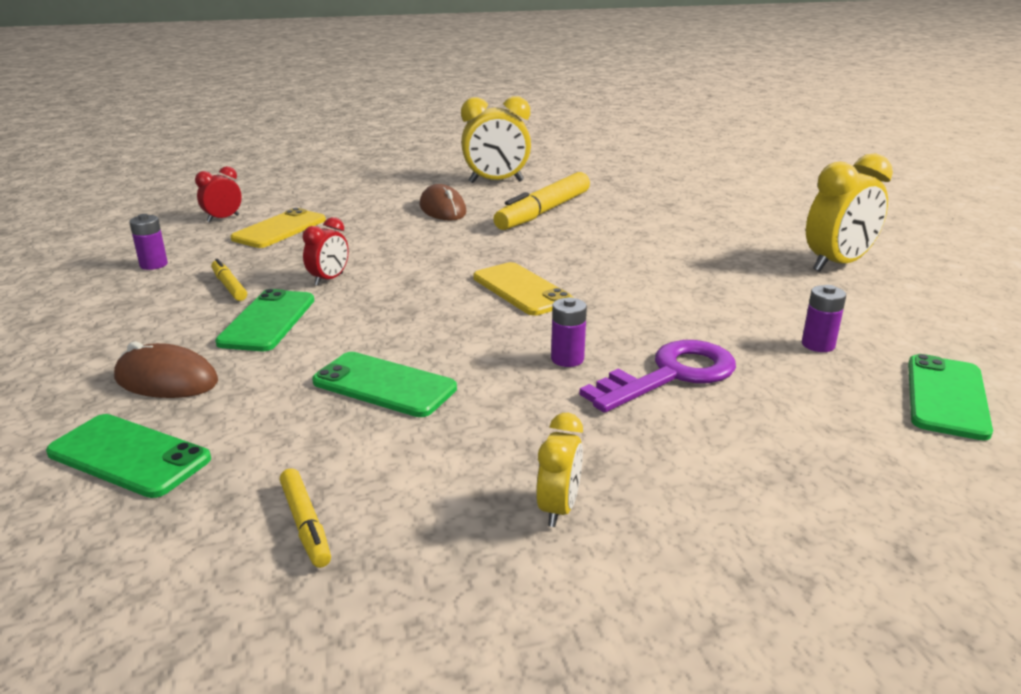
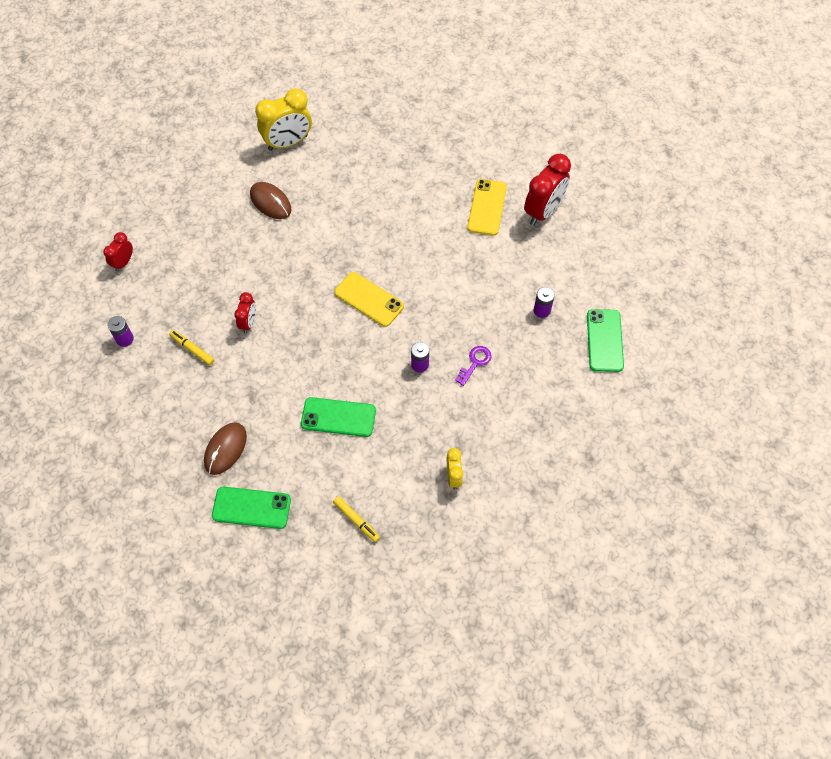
camera: 20 degrees left, 35 degrees up
brown mouse [114,341,218,398] -> brown mouse turned 60 degrees counterclockwise [204,422,247,475]
green phone [215,289,314,351] -> none
yellow phone [230,208,326,248] -> yellow phone moved to [467,179,507,236]
yellow marker [493,172,590,230] -> none
purple key [579,340,736,413] -> purple key [455,346,492,386], size x0.54
yellow clock [806,153,893,272] -> red clock [524,154,571,226]

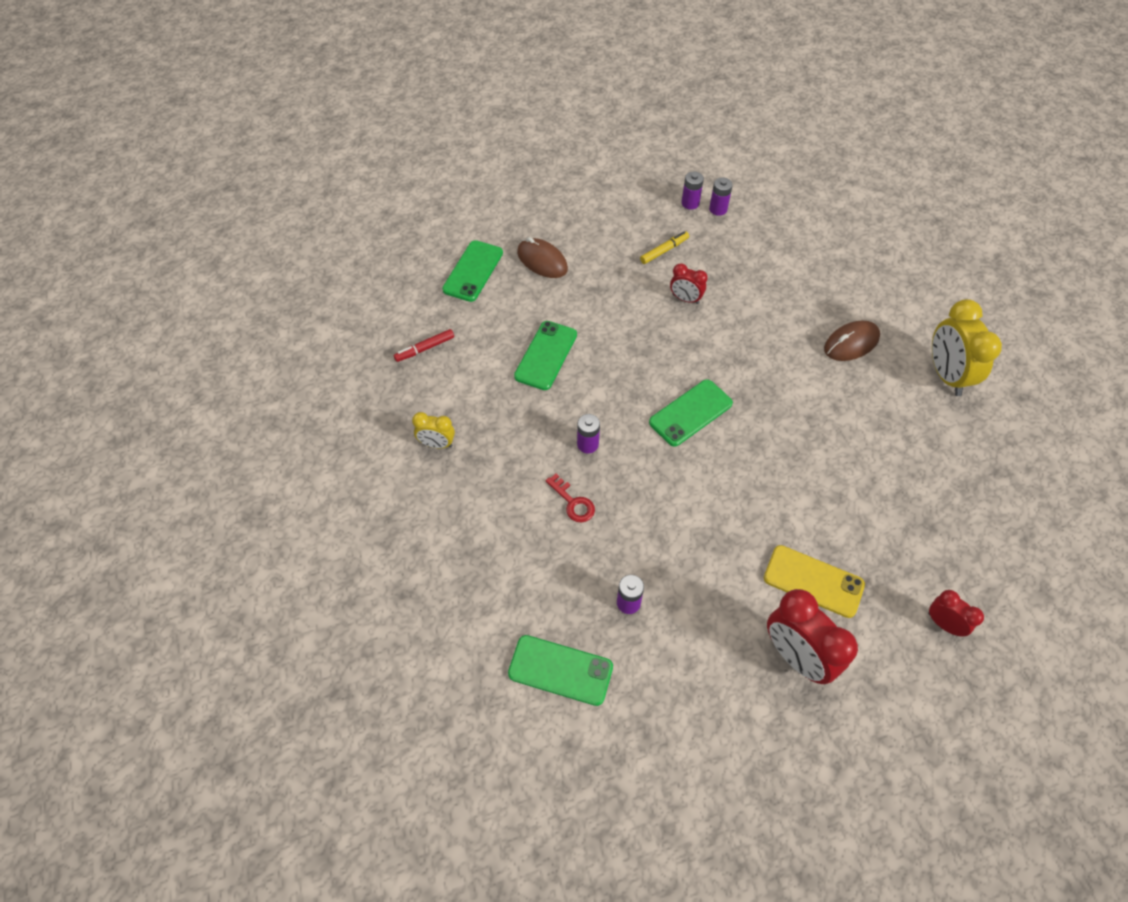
camera: 105 degrees right, 5 degrees down
red clock [103,232,133,272] -> red clock moved to [928,590,984,637]
yellow marker [333,496,380,542] -> red marker [394,329,454,362]
yellow phone [335,272,404,327] -> green phone [649,379,733,446]
purple key [455,346,492,386] -> red key [546,474,595,522]
none -> purple battery [709,177,733,216]

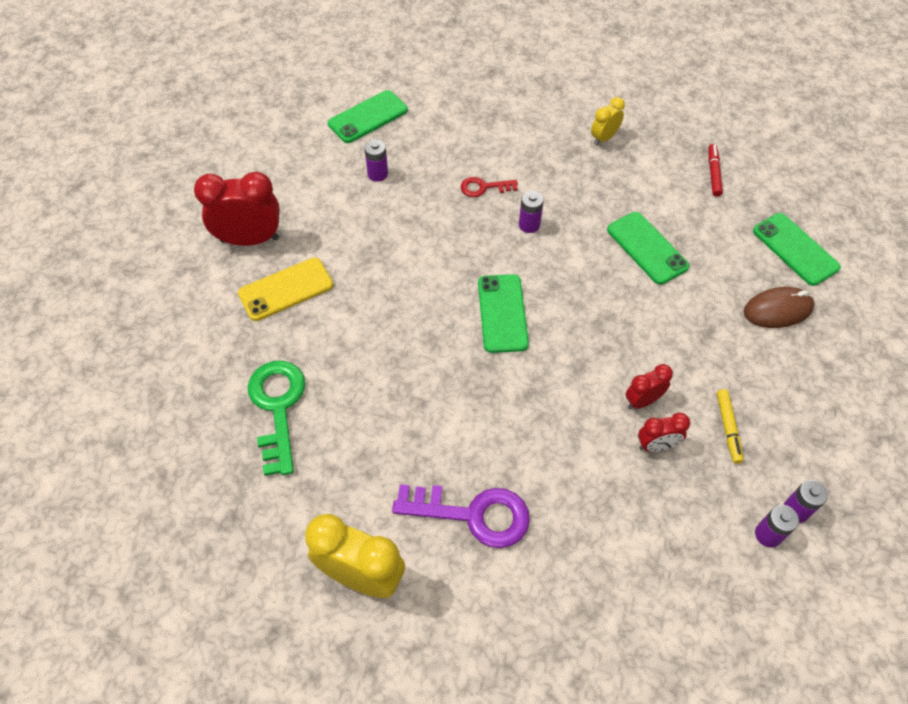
camera: 125 degrees right, 0 degrees up
brown mouse [824,321,880,361] -> purple key [392,484,530,548]
red clock [928,590,984,637] -> red clock moved to [638,413,690,452]
none -> green key [247,361,306,476]

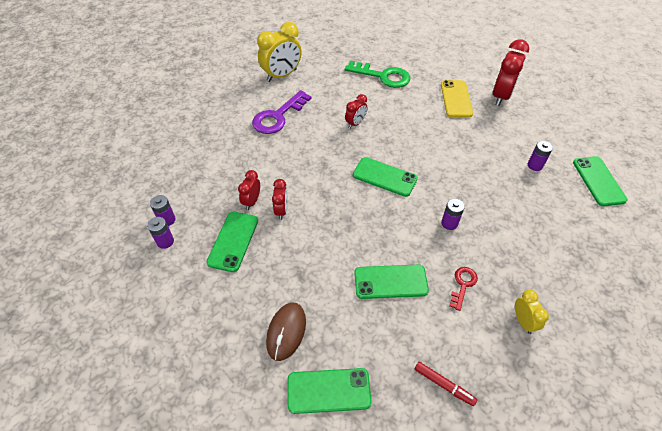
camera: 120 degrees right, 5 degrees down
red key [461,177,518,197] -> red key moved to [449,267,478,311]
yellow marker [717,389,744,464] -> green phone [206,212,258,272]
none -> red clock [345,94,367,129]

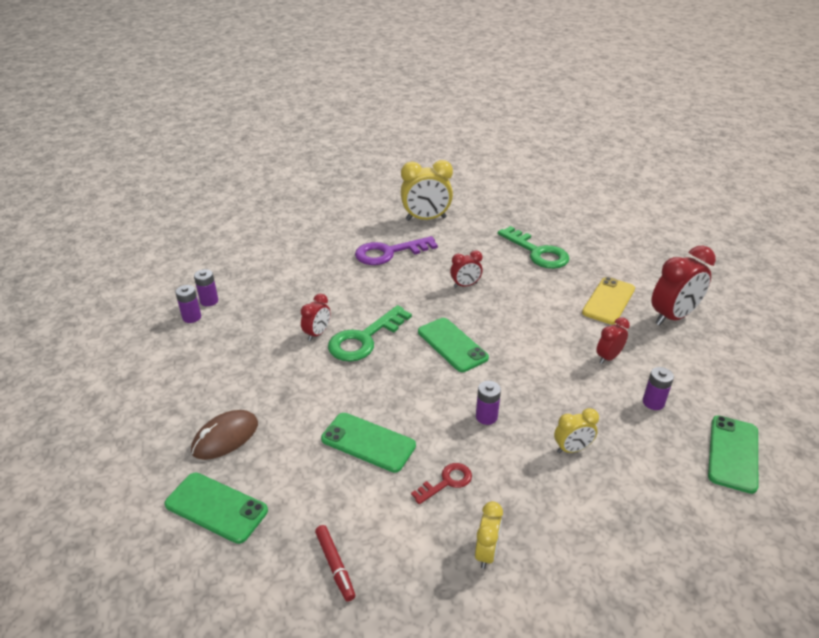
camera: 30 degrees right, 15 degrees down
green phone [206,212,258,272] -> none
red clock [238,170,260,210] -> red clock moved to [597,317,630,364]
none -> green key [328,305,412,362]
none -> yellow clock [554,408,599,453]

